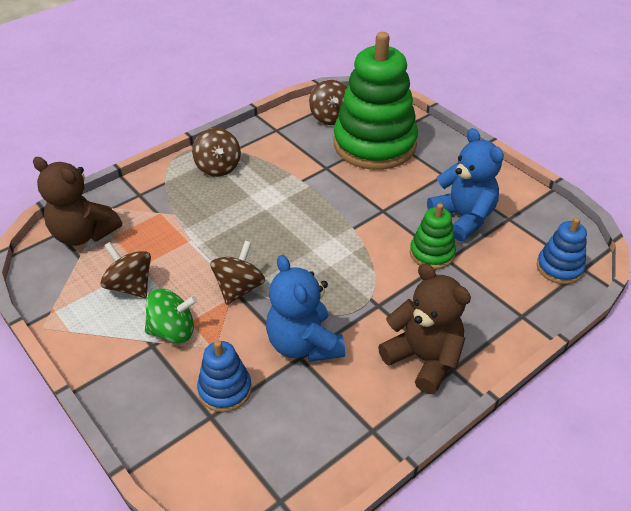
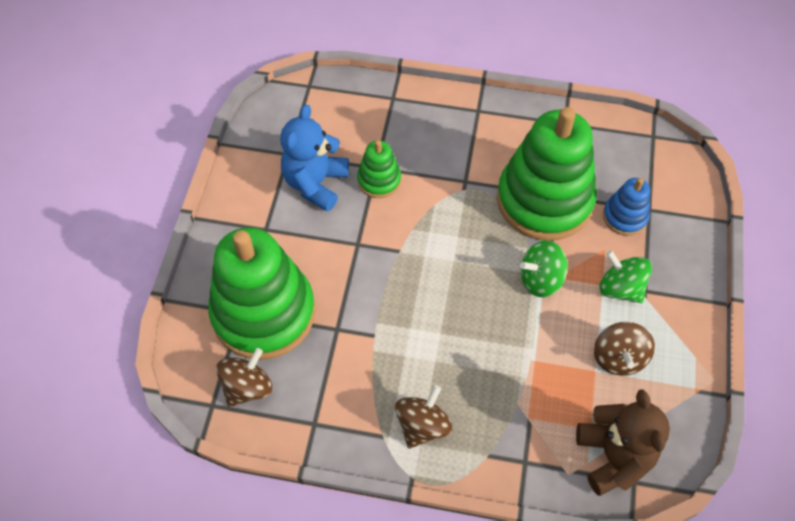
camera: 130 degrees left, 15 degrees up
brown spinning top [210,241,265,305] -> green spinning top [520,240,567,297]
blue teddy bear [266,255,345,362] -> green stacking toy [497,107,597,241]
brown teddy bear [378,263,471,394] -> none
blue stacking toy [537,217,587,284] -> none

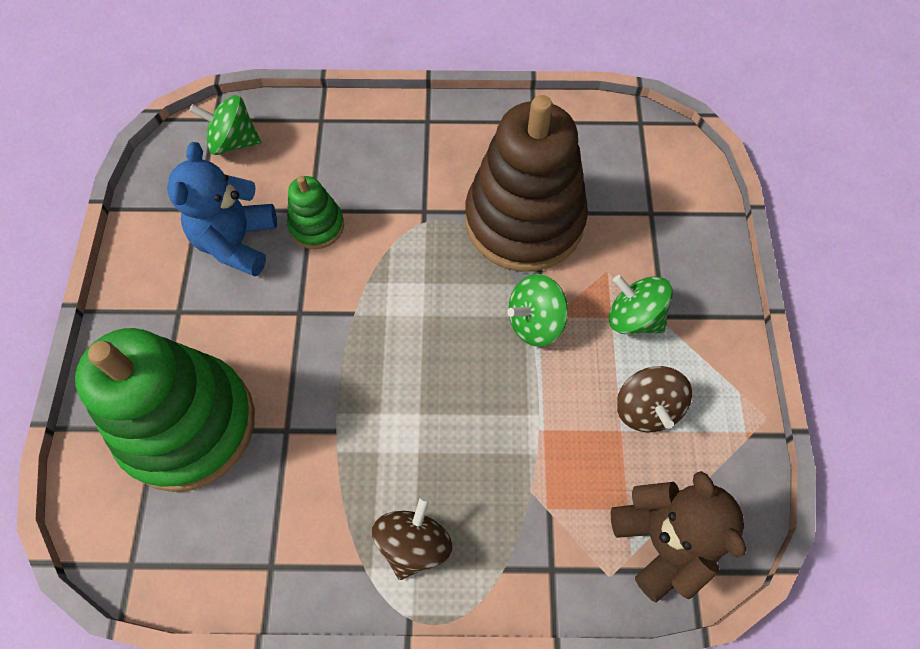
camera: 10 degrees left, 5 degrees up
brown spinning top [216,348,272,407] -> none
green stacking toy [497,107,597,241] -> brown stacking toy [465,95,588,272]
blue stacking toy [603,178,650,236] -> none
none -> green spinning top [189,95,261,155]

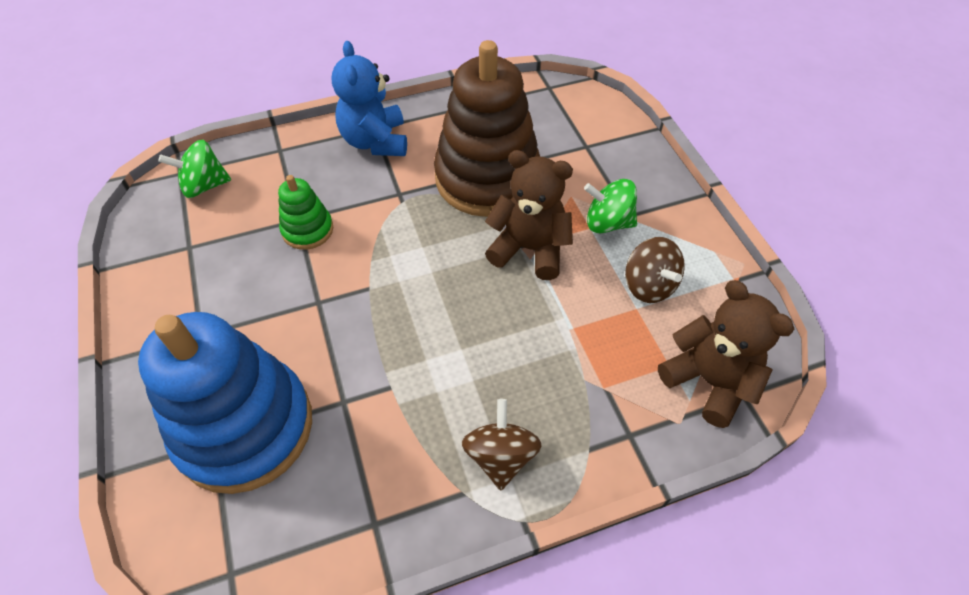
camera: 20 degrees left, 10 degrees down
green stacking toy [75,328,255,492] -> blue stacking toy [138,312,312,494]
blue teddy bear [167,142,277,277] -> blue teddy bear moved to [332,41,407,156]
green spinning top [507,274,568,347] -> brown teddy bear [485,150,573,280]

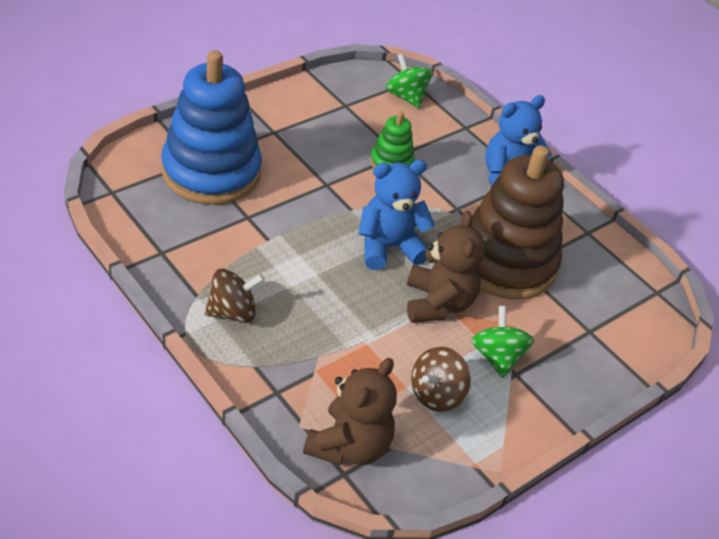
camera: 65 degrees right, 10 degrees down
none -> blue teddy bear [358,160,435,270]

